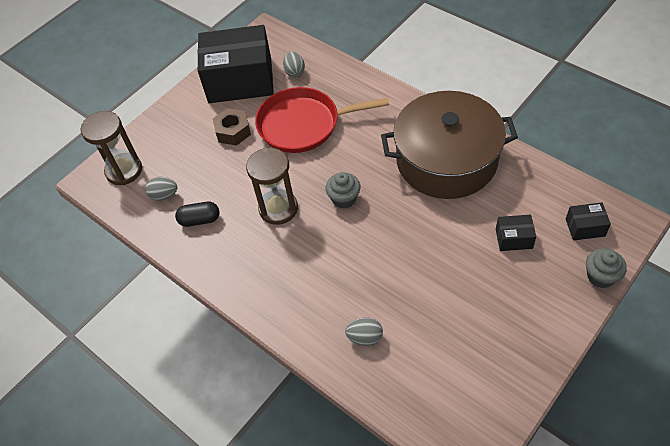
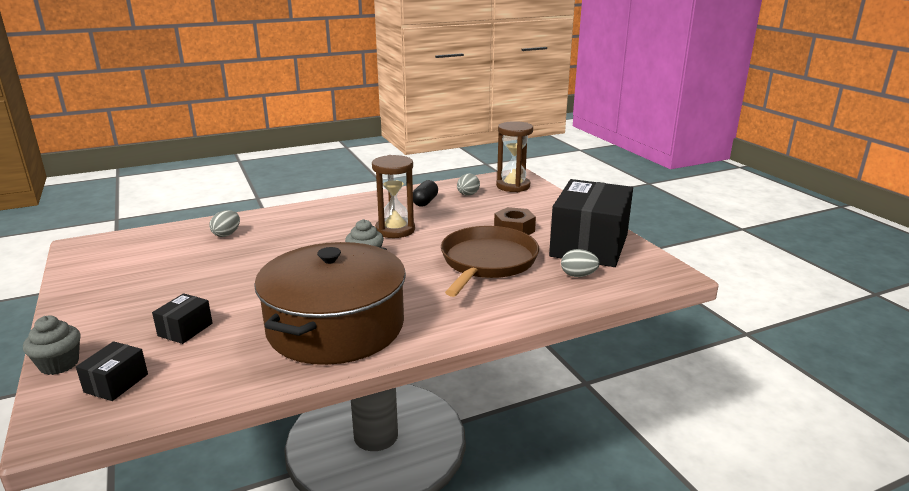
camera: 110 degrees right, 30 degrees down
red pan [255,87,389,153] -> brown pan [441,226,539,297]

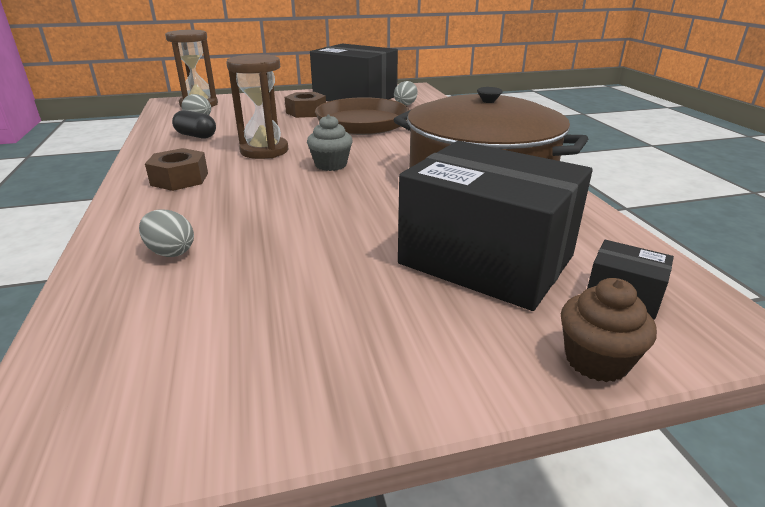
camera: 80 degrees left, 5 degrees up
grey cupcake [23,315,81,375] -> brown cupcake [561,278,657,382]
black box [152,293,213,344] -> black box [398,141,592,311], size x2.43
none -> brown nut [145,148,208,191]

